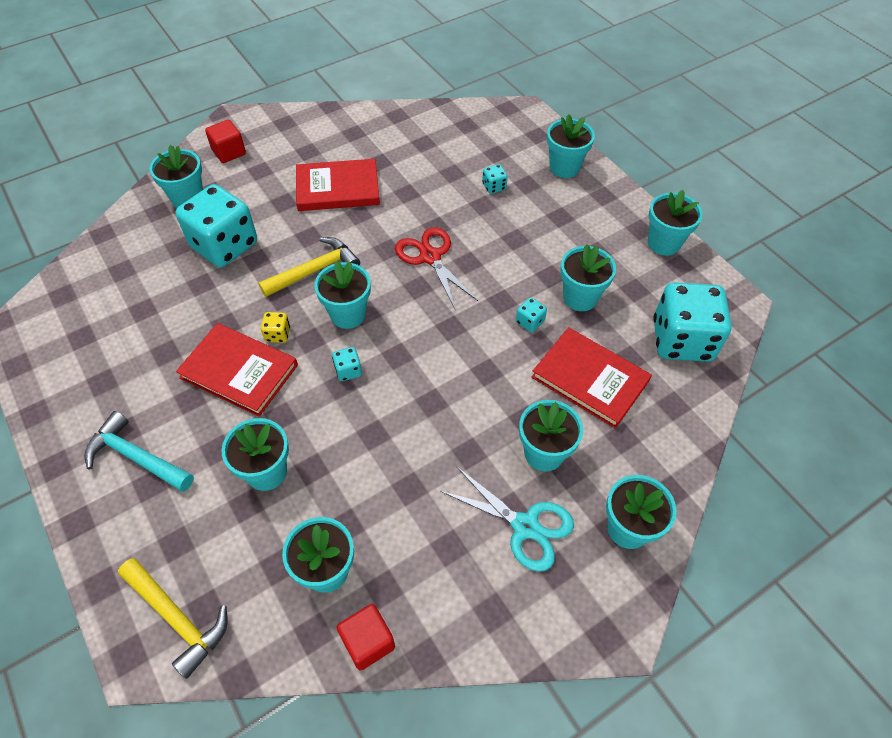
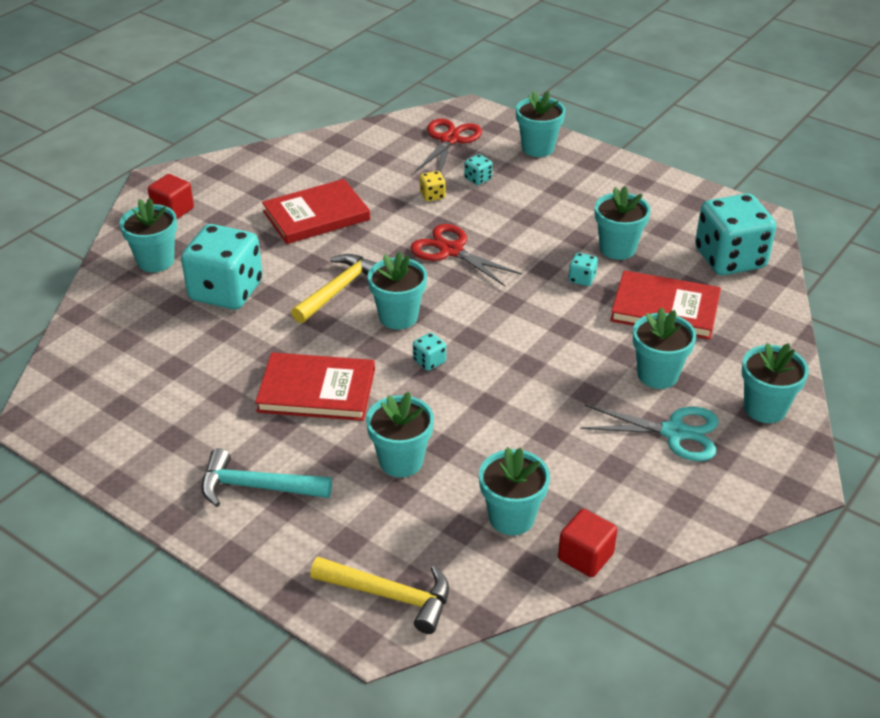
camera: 20 degrees left, 15 degrees down
yellow dice [261,312,290,343] -> yellow dice moved to [420,171,446,201]
turquoise flower pot [648,190,703,256] -> none
none -> red scissors [415,119,482,173]

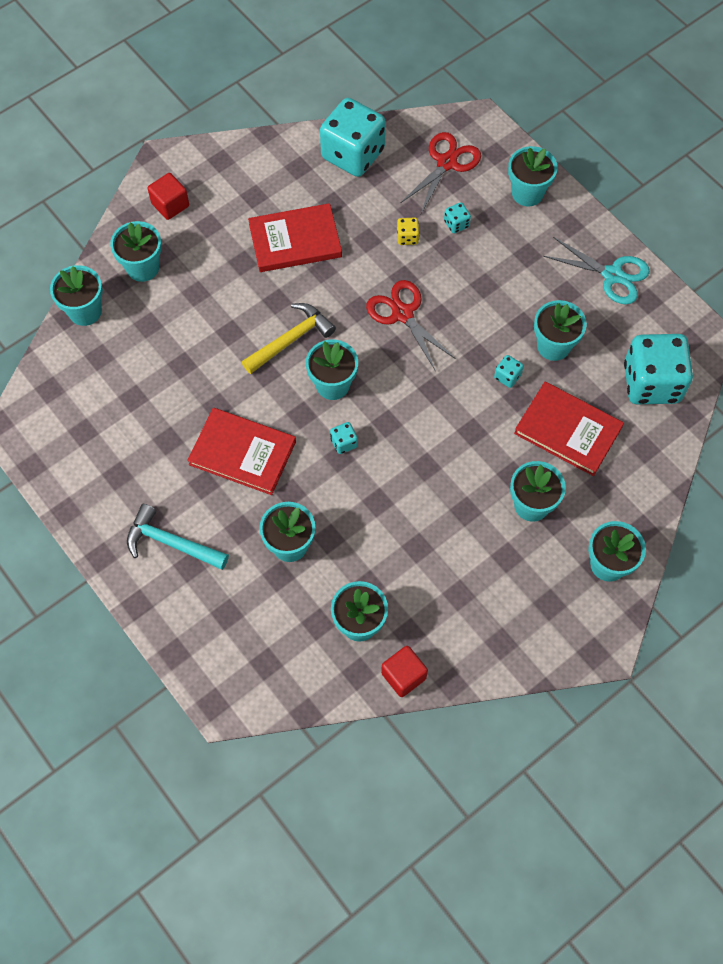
camera: 15 degrees right, 25 degrees up
turquoise dice [181,224,263,310] -> turquoise dice moved to [320,98,386,177]
yellow hammer [310,557,449,634] -> none
turquoise scissors [580,405,718,461] -> turquoise scissors moved to [543,237,650,305]
none -> turquoise flower pot [50,265,103,326]

